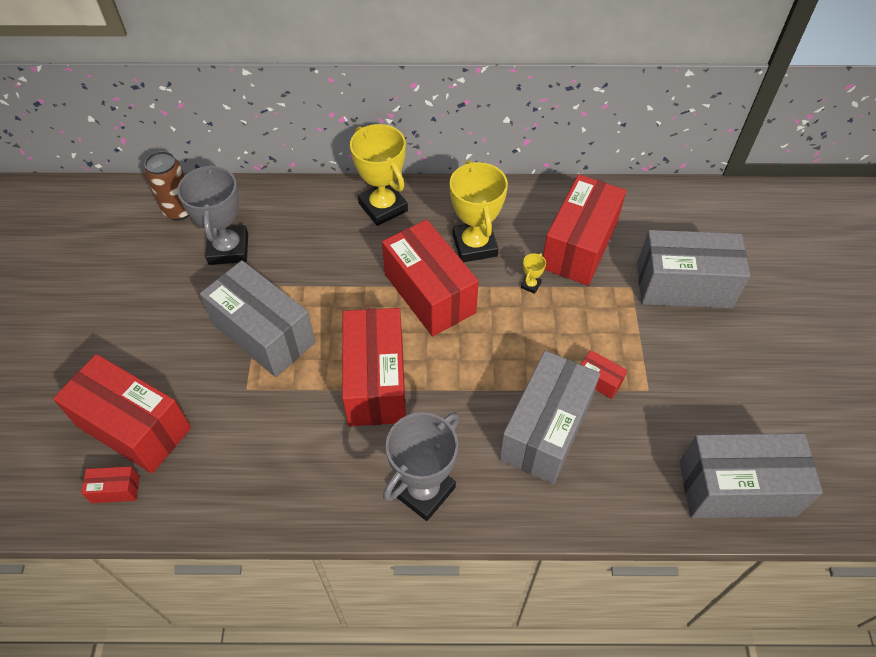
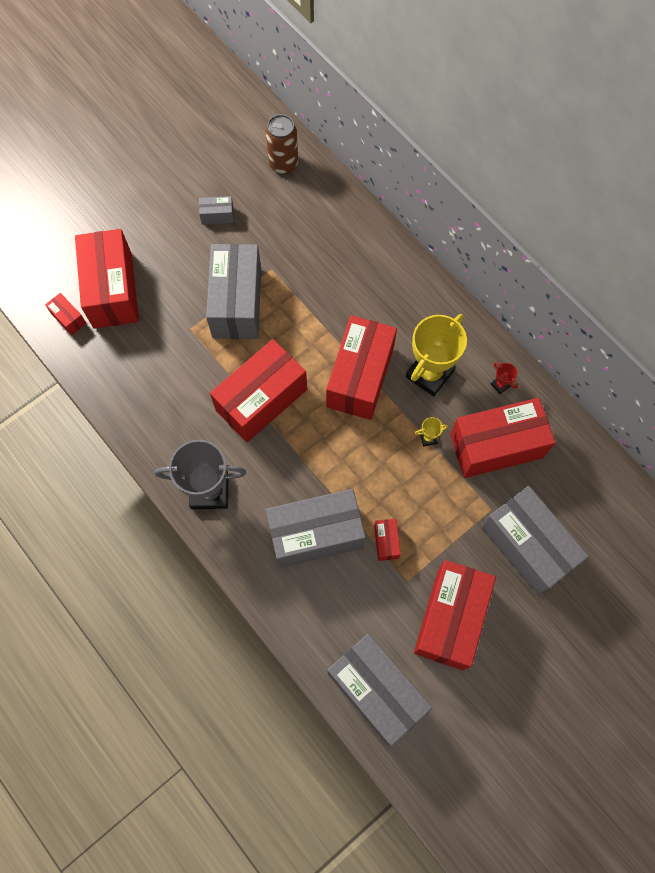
camera: 50 degrees right, 15 degrees up
grey trophy [177,163,248,265] -> none
yellow trophy [350,124,408,226] -> none
none -> grey box [199,196,234,225]
none -> red box [414,560,496,670]
none -> red trophy [491,362,517,394]

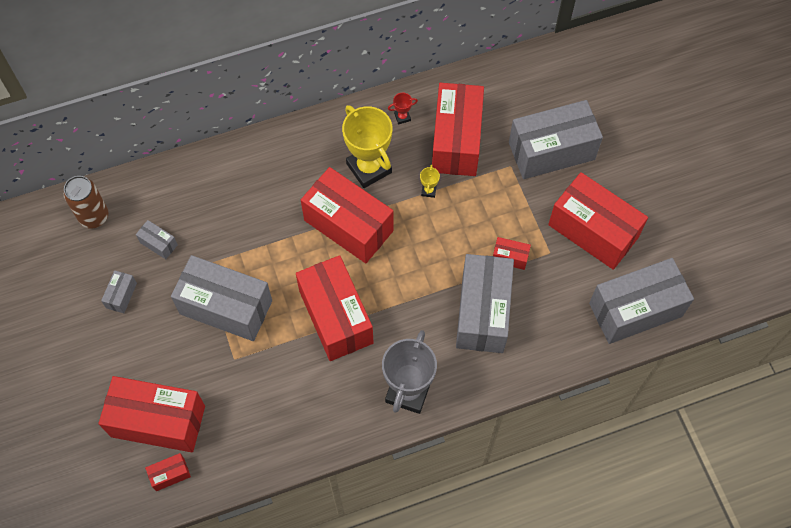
camera: 70 degrees left, 5 degrees down
none -> grey box [136,220,178,259]

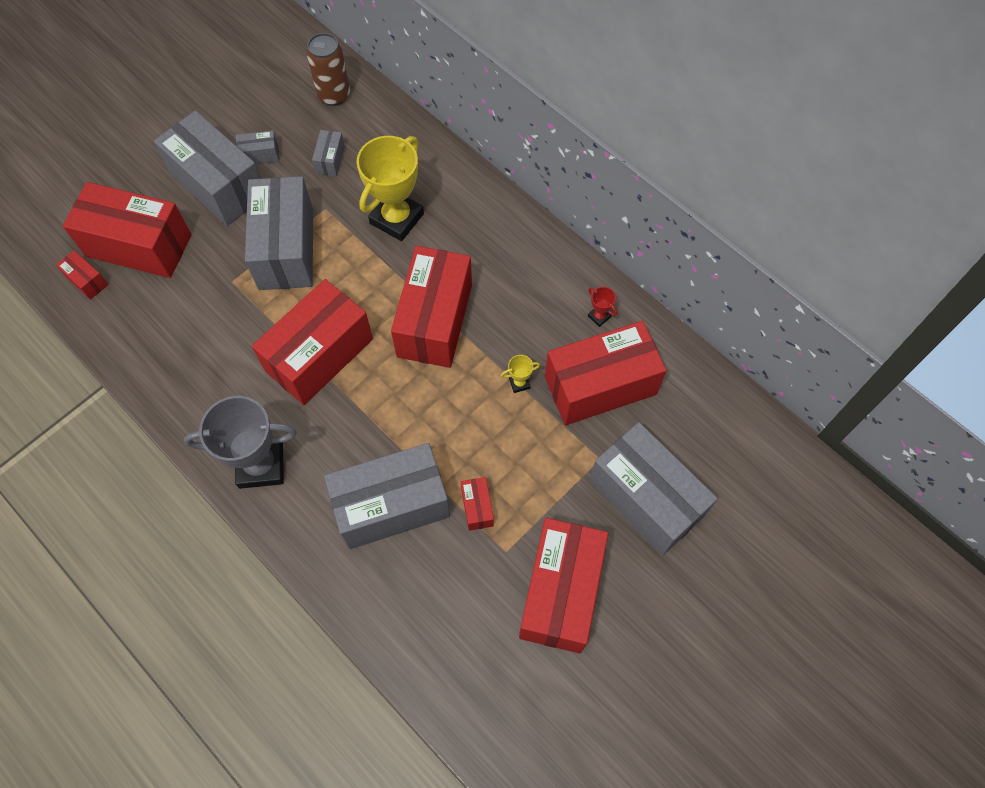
camera: 65 degrees right, 0 degrees up
red box [99,376,205,452] -> red box turned 60 degrees counterclockwise [63,182,192,278]
yellow trophy [342,105,392,188] -> yellow trophy moved to [357,136,424,241]
grey box [589,258,694,344] -> grey box moved to [154,111,261,226]

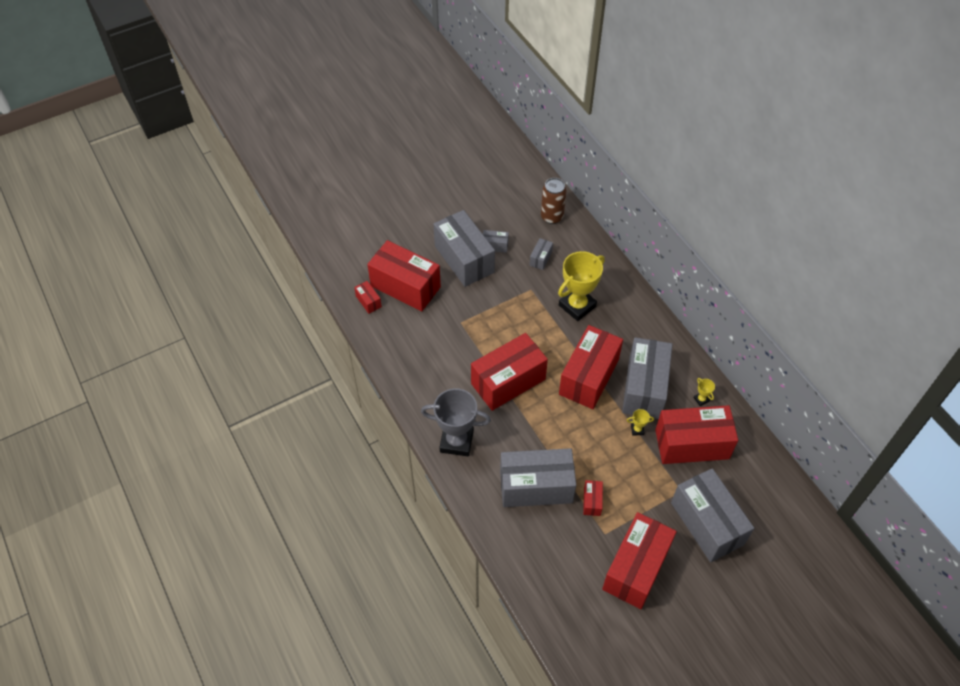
camera: 15 degrees right, 10 degrees down
grey box [245,176,313,290] -> grey box moved to [622,337,672,419]
red trophy [588,287,617,327] -> yellow trophy [694,378,715,406]

